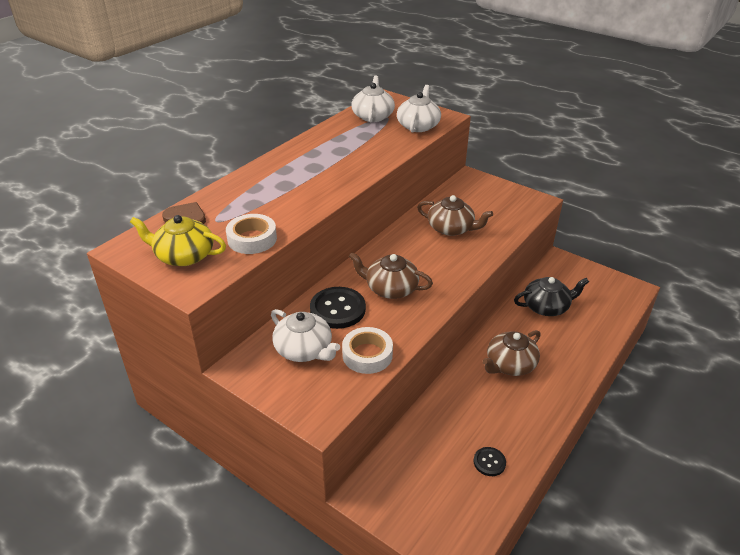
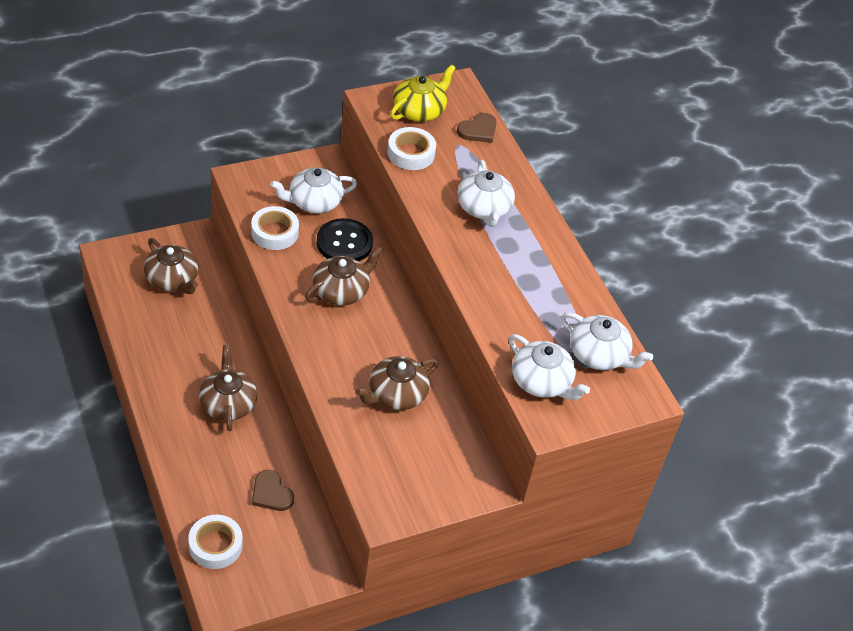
camera: 115 degrees right, 10 degrees up
black button [473,447,506,476] -> none
black teapot [514,277,589,316] -> brown heart [252,470,294,511]
none -> brown teapot [144,238,198,294]
none -> white tape [188,515,242,569]
none -> white teapot [458,160,515,227]

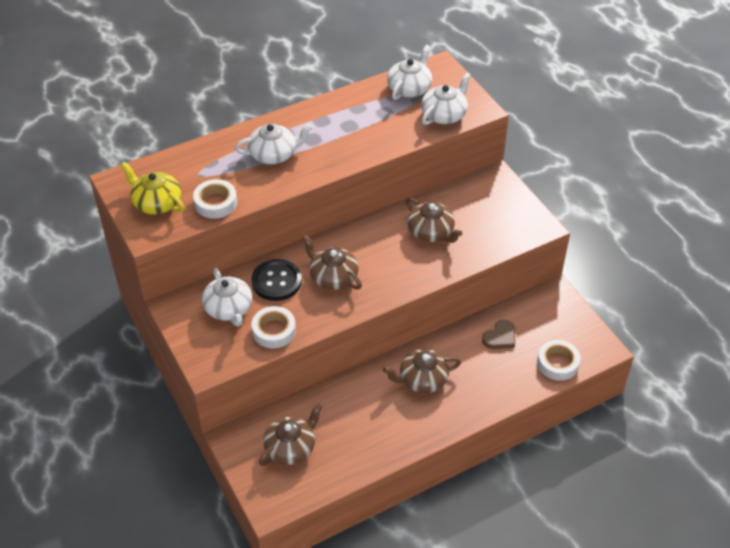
camera: 90 degrees left, 0 degrees up
brown heart [457,113,497,143] -> none

